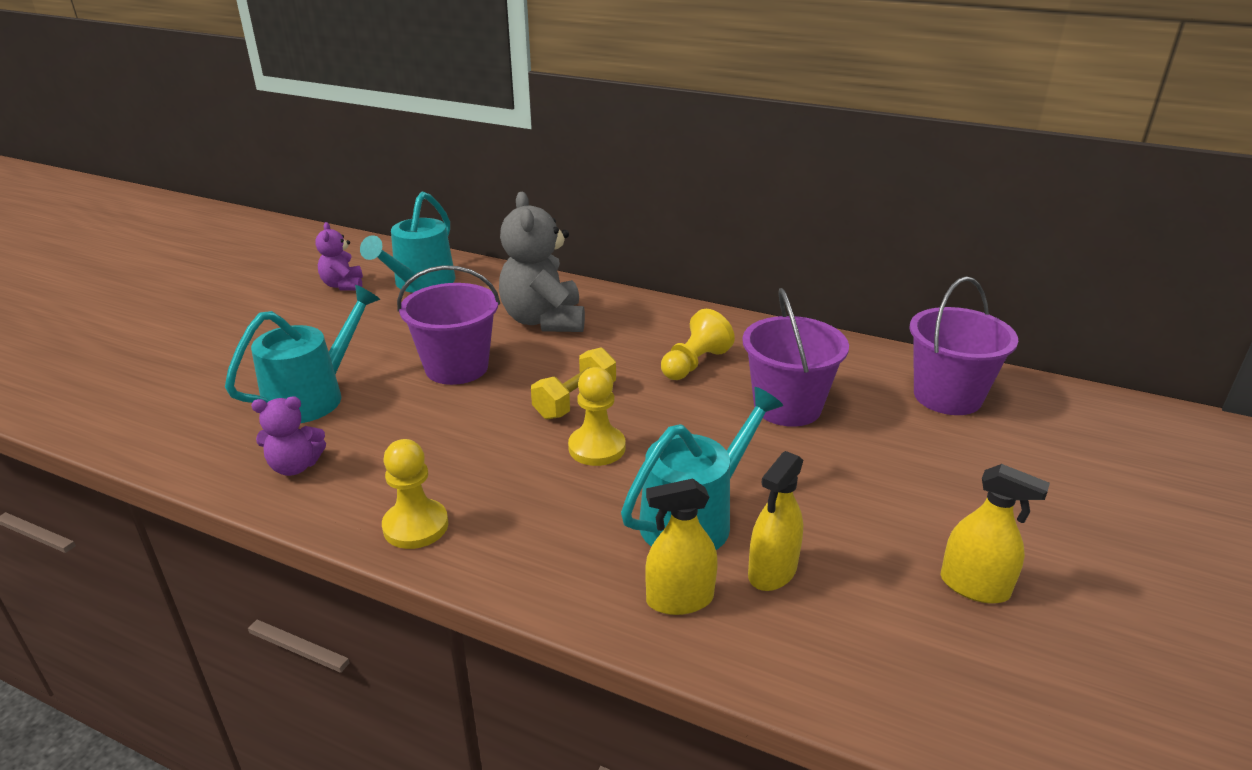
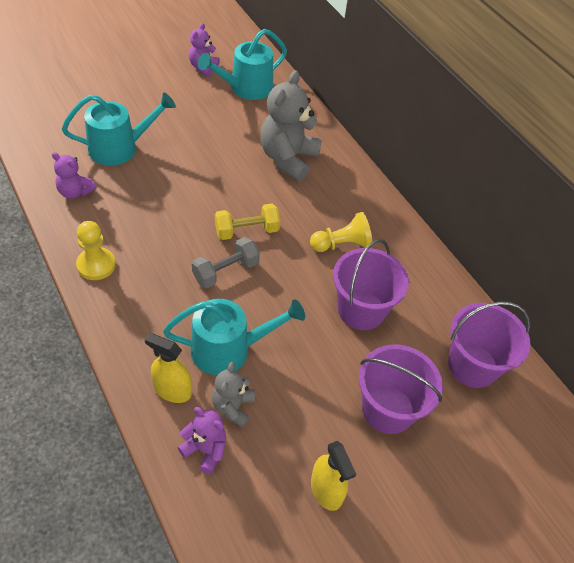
camera: 30 degrees right, 20 degrees up
purple bucket [397,265,500,385] -> purple bucket moved to [359,344,443,434]
yellow pawn [568,367,625,466] -> grey dumbbell [192,237,260,288]
yellow spray bottle [748,451,803,591] -> grey teddy bear [212,362,255,428]
none -> purple teddy bear [178,407,226,474]

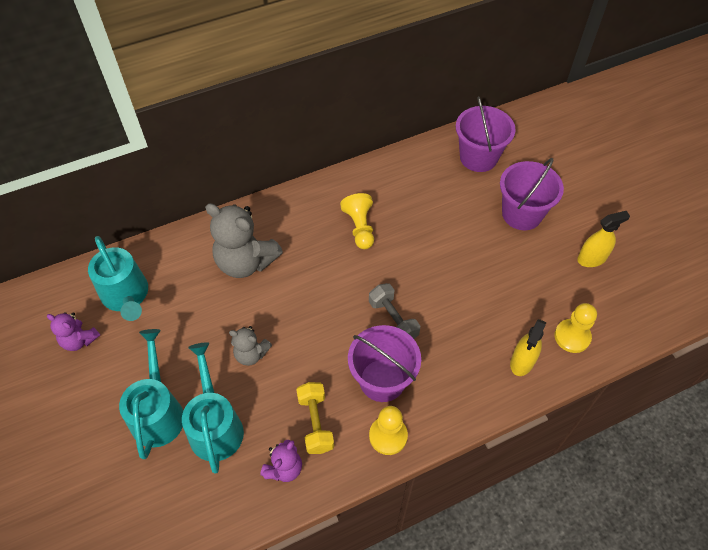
camera: 80 degrees left, 5 degrees up
turquoise watering can [163,299,305,375] -> turquoise watering can moved to [119,329,183,459]
purple teddy bear [178,407,226,474] -> yellow pawn [554,303,597,353]
grey teddy bear [212,362,255,428] -> grey teddy bear moved to [229,326,272,366]
yellow dumbbell [215,203,280,240] -> yellow dumbbell moved to [296,382,334,454]
purple bucket [333,239,409,330] -> purple bucket moved to [348,325,421,402]

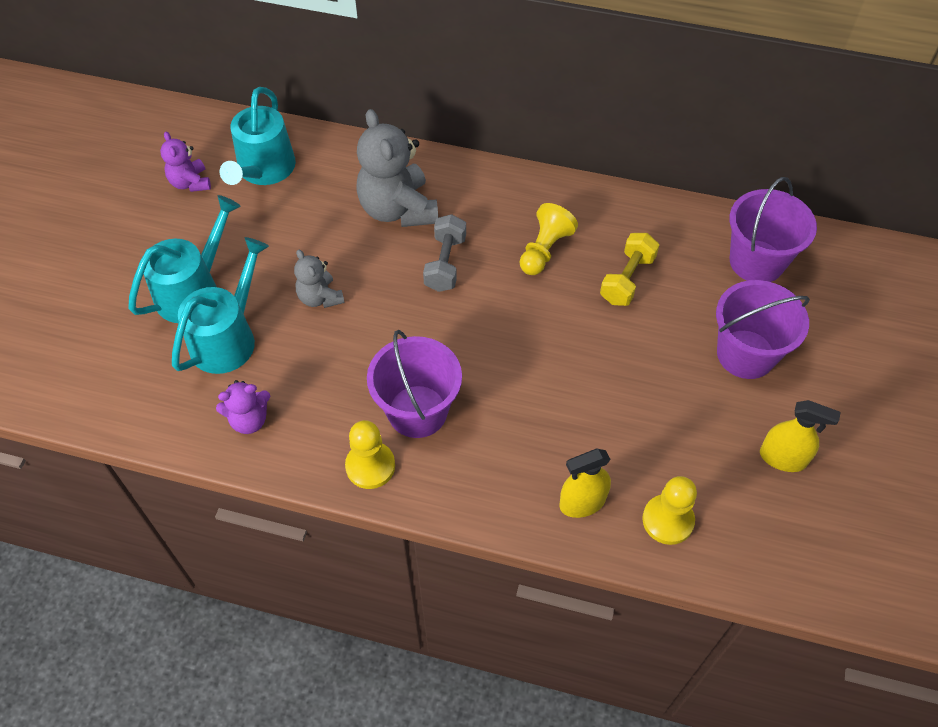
camera: 40 degrees right, 0 degrees up
yellow dumbbell [296,382,334,454] -> yellow dumbbell moved to [600,233,659,306]
grey dumbbell [369,283,420,339] -> grey dumbbell moved to [423,214,466,292]

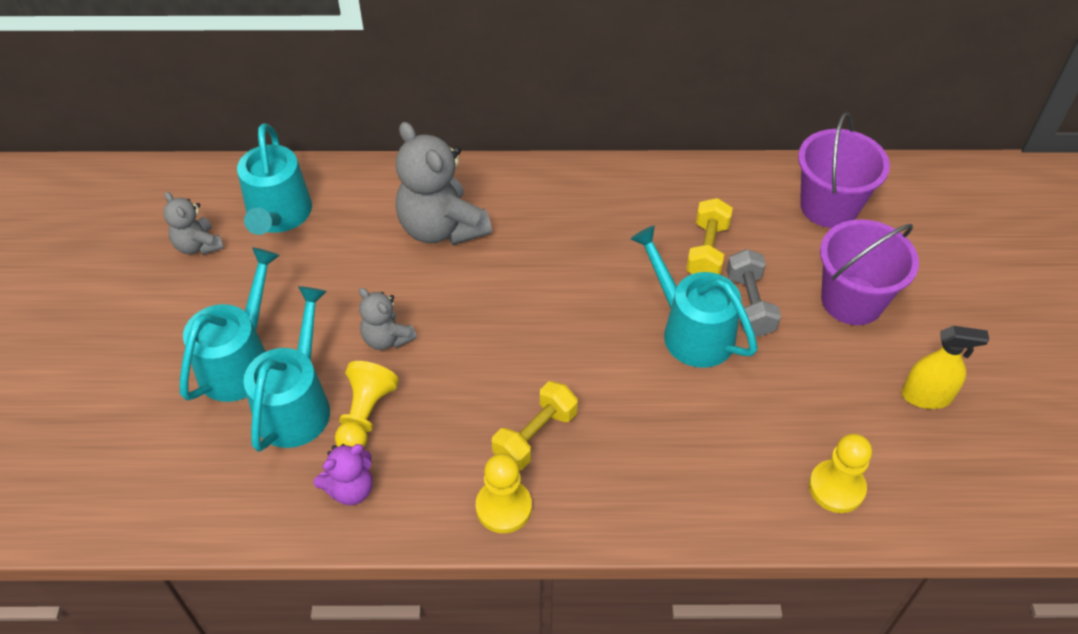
camera: 15 degrees left, 5 degrees down
purple teddy bear [160,132,211,192] -> grey teddy bear [163,192,224,255]
purple bucket [367,330,462,438] -> yellow dumbbell [492,381,578,470]
grey dumbbell [423,214,466,292] -> grey dumbbell moved to [726,249,781,337]
yellow pawn [520,203,578,275] -> yellow pawn moved to [335,361,399,447]
yellow spray bottle [559,448,611,518] -> none
none -> turquoise watering can [631,226,758,368]

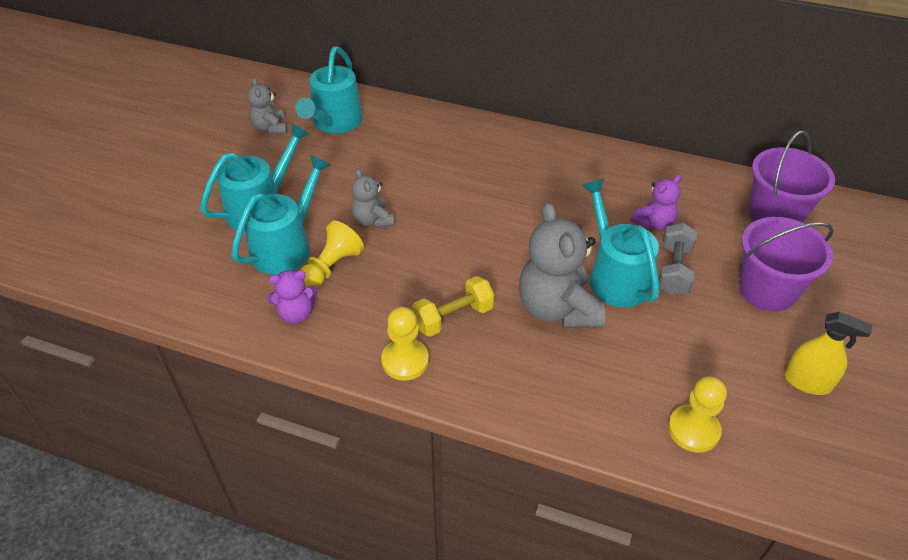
camera: 20 degrees right, 5 degrees down
grey teddy bear [396,122,492,245] -> grey teddy bear moved to [519,202,605,328]
yellow dumbbell [686,198,733,275] -> purple teddy bear [631,175,682,230]

